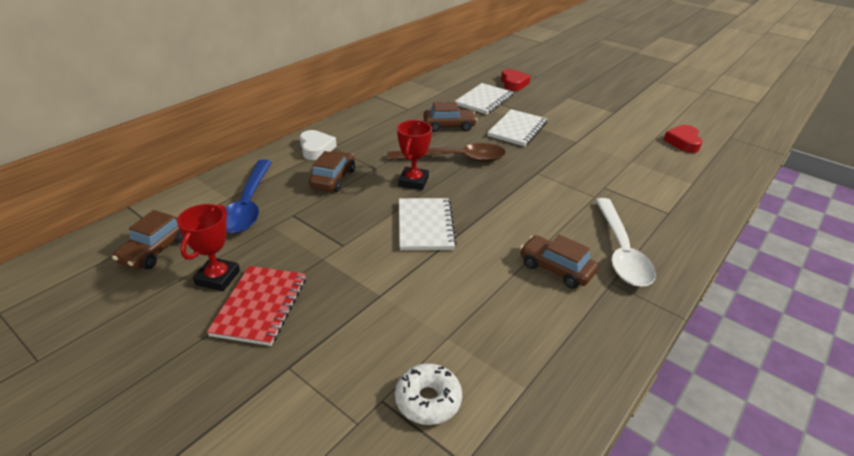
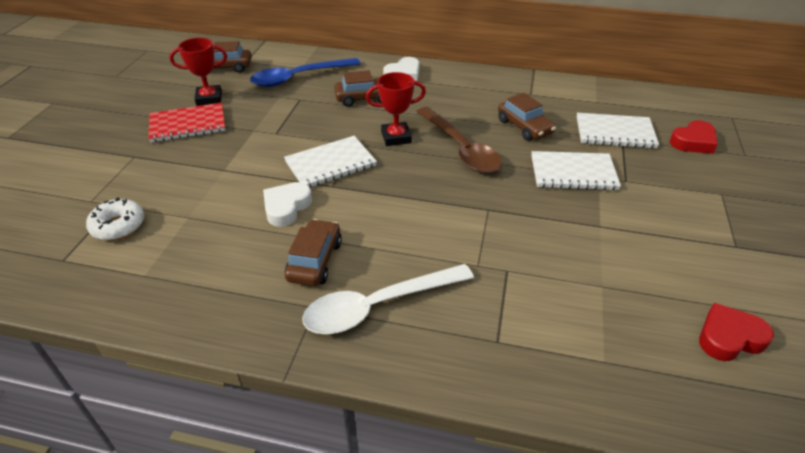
camera: 65 degrees right, 5 degrees up
none -> white heart [263,182,312,227]

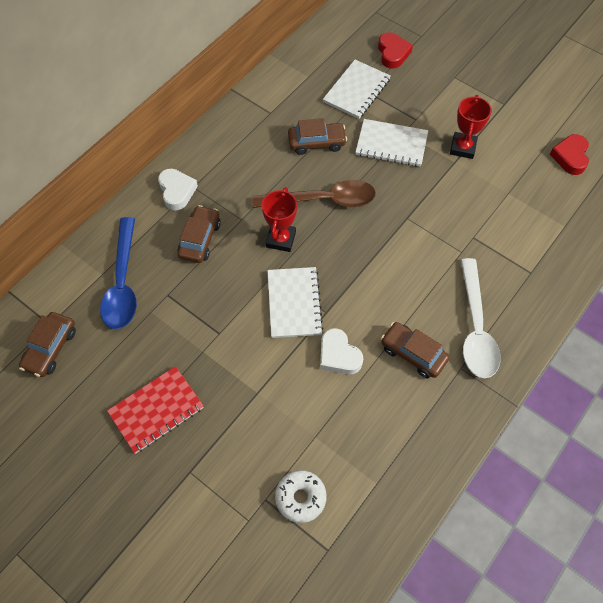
camera: 65 degrees left, 20 degrees up
red notebook [148,103,226,142] -> red notebook turned 45 degrees clockwise [107,366,204,454]
red trophy [170,38,227,106] -> red trophy moved to [450,95,492,159]
white notebook [531,151,621,190] -> white notebook turned 75 degrees clockwise [356,119,428,167]

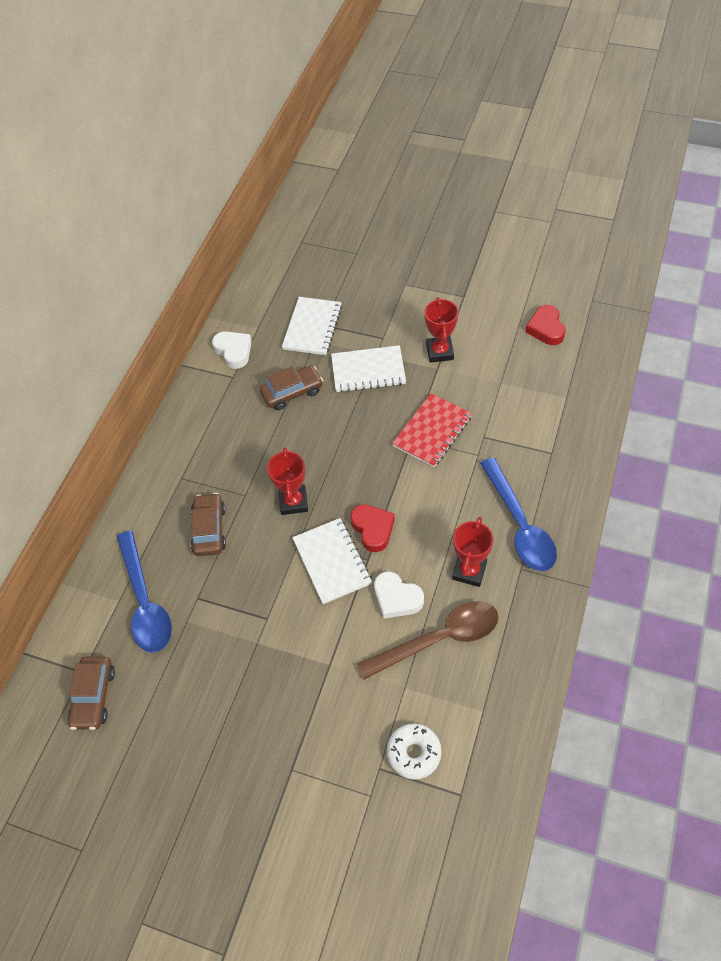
camera: 15 degrees left, 5 degrees down
red notebook [107,366,204,454] -> red notebook moved to [392,393,472,467]
white heart [158,169,198,211] -> white heart moved to [212,331,252,369]
brown spoon [252,180,376,208] -> brown spoon moved to [357,601,499,680]
red heart [378,32,413,69] -> red heart moved to [350,504,395,552]
brown car [381,322,449,378] -> red trophy [452,517,494,587]
white spoon [461,258,501,378] -> blue spoon [480,458,557,571]

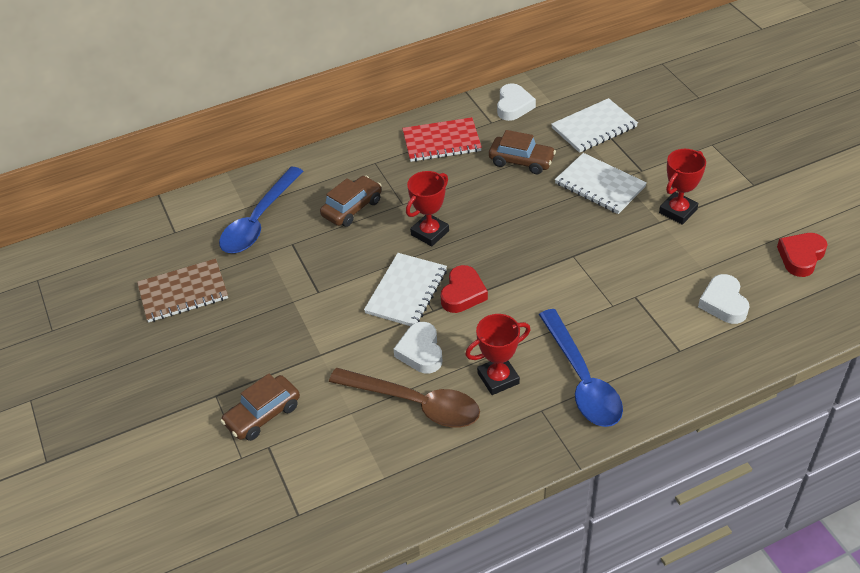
camera: 45 degrees right, 10 degrees down
brown car [68,657,115,730] -> brown car moved to [221,374,300,441]
white donut [387,723,442,780] -> none
red notebook [392,393,472,467] -> red notebook moved to [402,117,482,162]
blue spoon [480,458,557,571] -> blue spoon turned 45 degrees counterclockwise [539,309,623,427]
none -> brown notebook [137,259,228,322]
none -> white heart [698,274,750,324]

